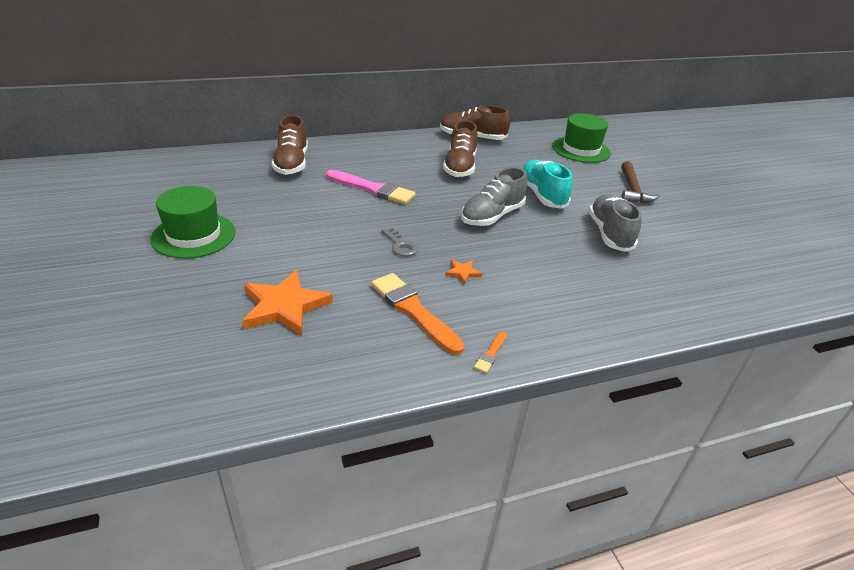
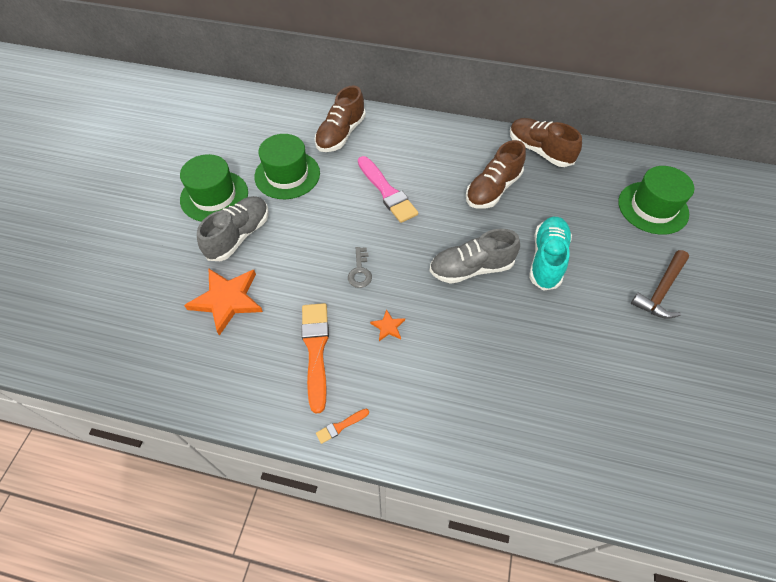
camera: 35 degrees right, 20 degrees up
grey shoe [589,194,642,252] -> grey shoe moved to [197,196,269,261]
none -> green hat [254,134,320,199]

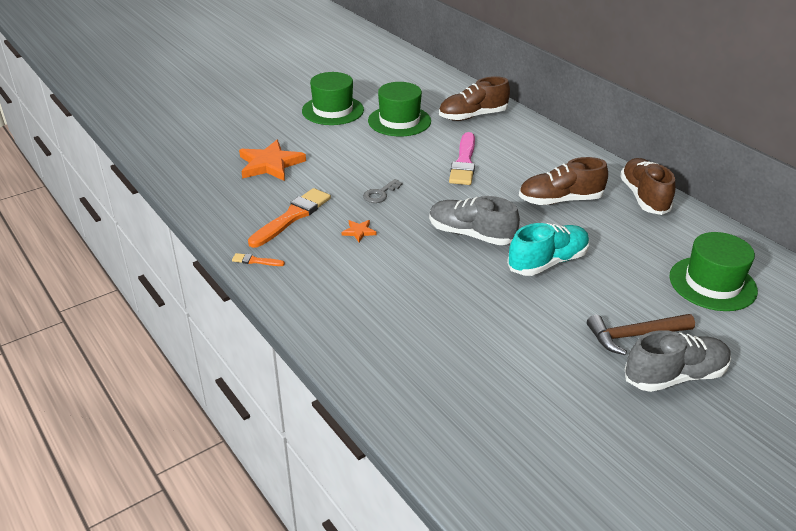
camera: 40 degrees right, 20 degrees down
grey shoe [197,196,269,261] -> grey shoe moved to [625,330,731,392]

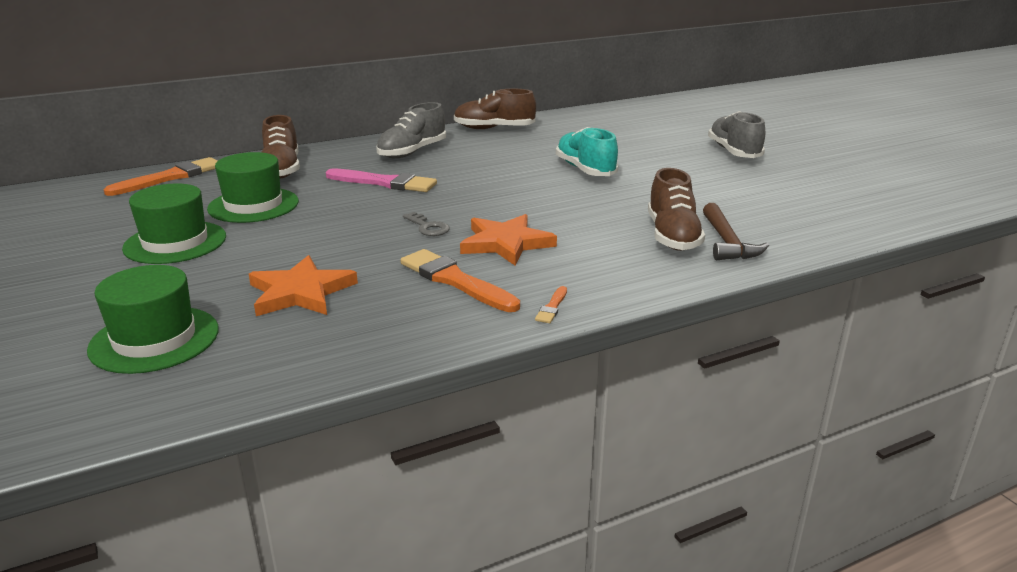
camera: 80 degrees left, 10 degrees down
orange star [342,220,377,242] -> orange star [460,214,557,266], size x2.22
grey shoe [429,196,520,245] -> grey shoe moved to [376,102,446,158]
brown shoe [519,157,608,205] -> brown shoe moved to [648,168,705,251]
brown hammer [587,314,695,355] -> brown hammer moved to [703,203,769,260]
green hat [669,232,758,311] -> green hat moved to [87,265,219,374]
none -> orange brush [104,157,218,196]

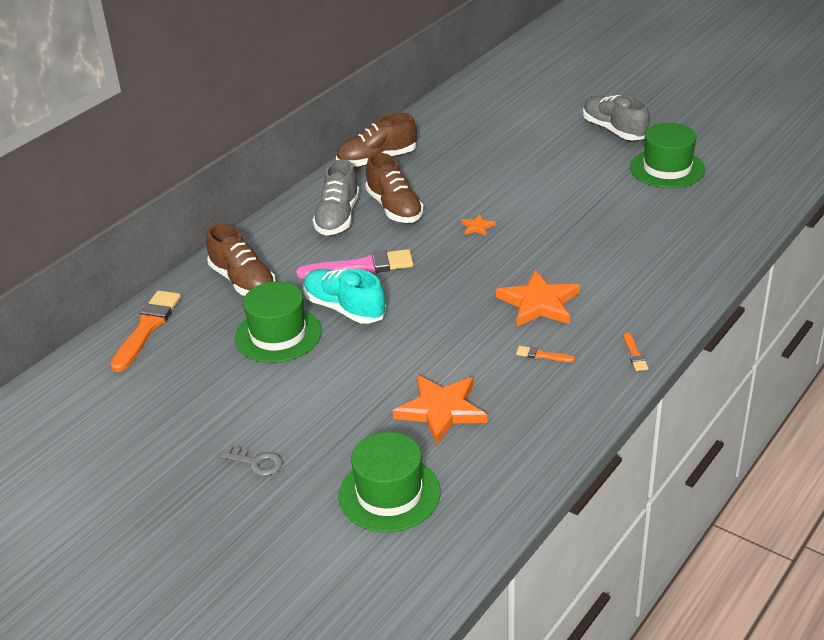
camera: 25 degrees left, 10 degrees up
green hat [122,183,226,264] -> green hat moved to [630,123,705,188]
orange brush [400,249,520,312] -> orange brush [516,346,575,362], size x0.45
grey key [403,212,450,236] -> grey key moved to [221,446,283,476]
turquoise shoe [556,127,618,176] -> turquoise shoe moved to [303,269,386,324]
brown shoe [648,168,705,251] -> brown shoe moved to [365,153,424,223]
brown hammer [703,203,769,260] -> none
none -> orange star [461,214,496,236]

